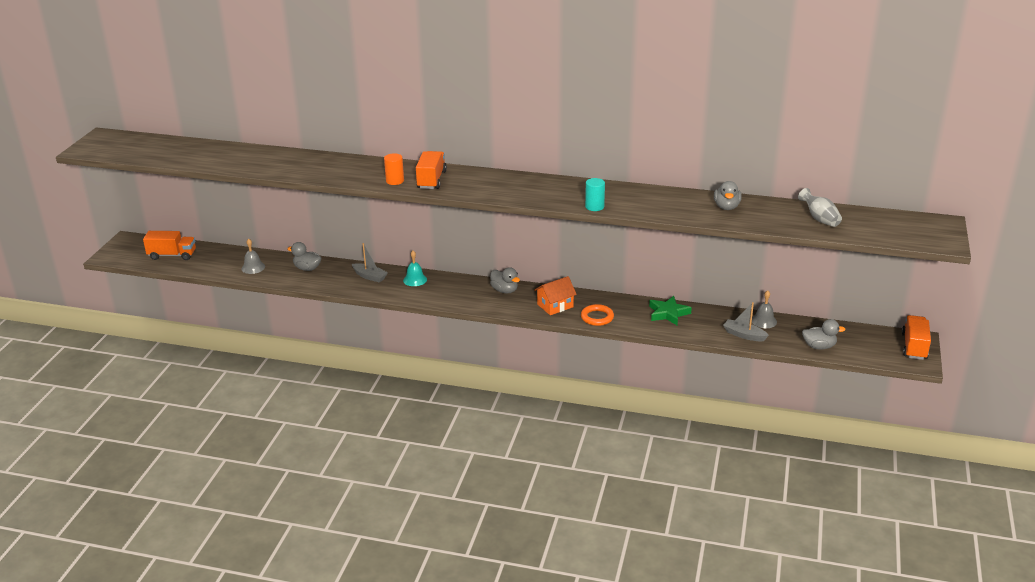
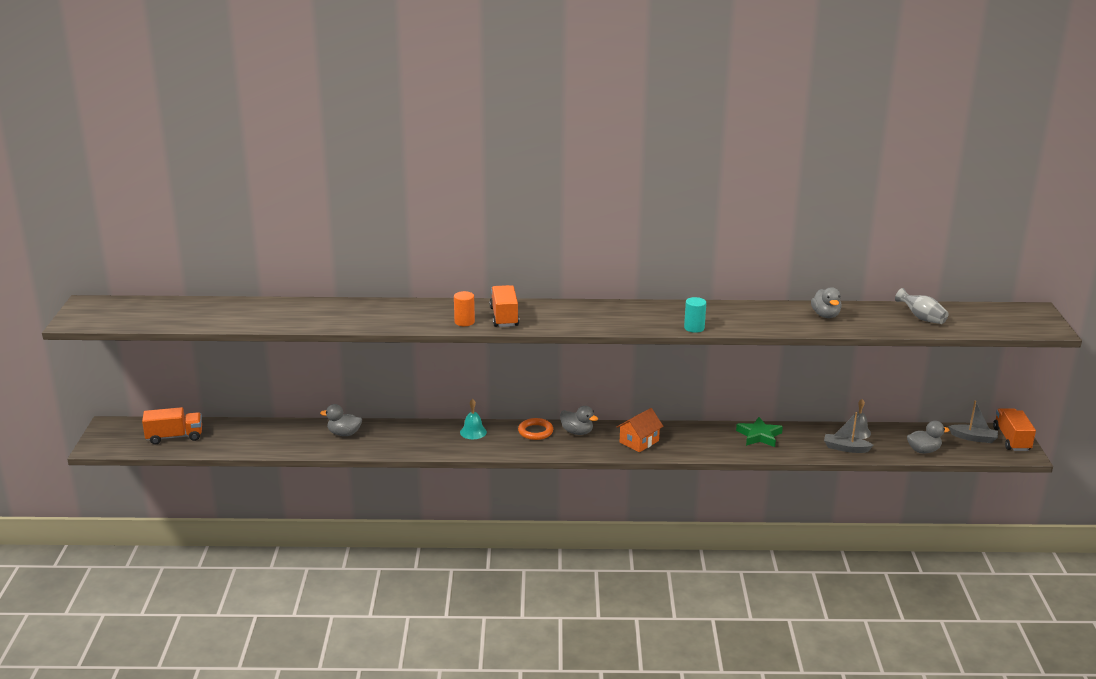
camera: 15 degrees left, 5 degrees down
grey bell [242,238,265,274] -> none
grey boat [352,243,388,283] -> grey boat moved to [949,401,998,443]
orange ring [581,304,614,326] -> orange ring moved to [518,418,553,440]

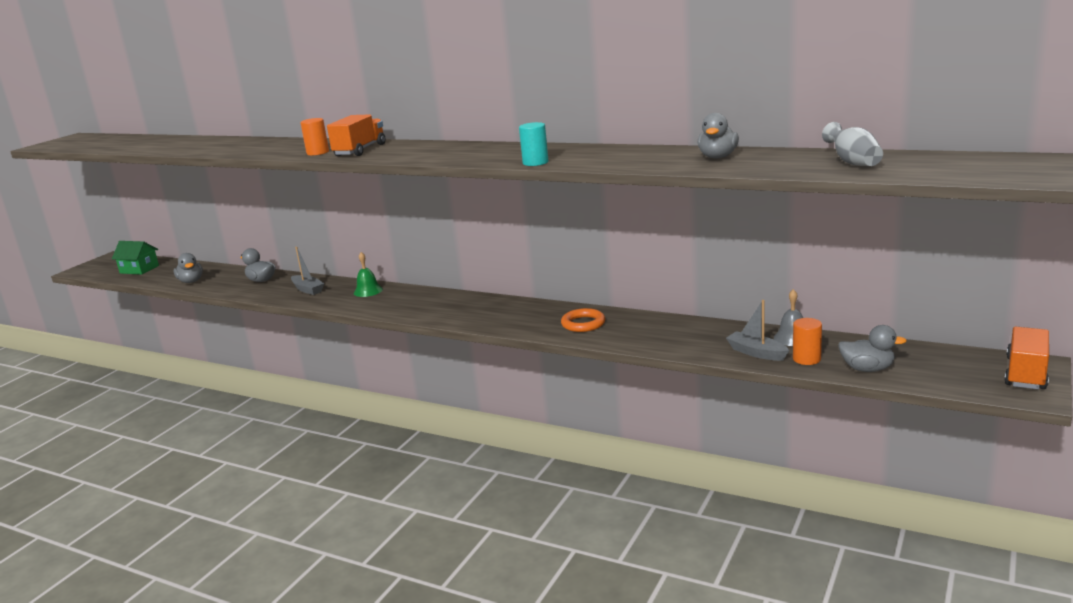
camera: 30 degrees right, 5 degrees down
orange truck [142,407,202,445] -> green house [112,241,159,275]
turquoise bell [460,399,487,439] -> green bell [354,252,383,297]
orange ring [518,418,553,440] -> orange ring moved to [561,308,605,332]
grey duck [560,406,598,435] -> grey duck moved to [173,253,203,283]
orange house [617,408,663,452] -> none
green star [736,417,783,447] -> none
grey boat [949,401,998,443] -> grey boat moved to [291,247,324,295]
none -> orange cylinder [793,318,822,365]

